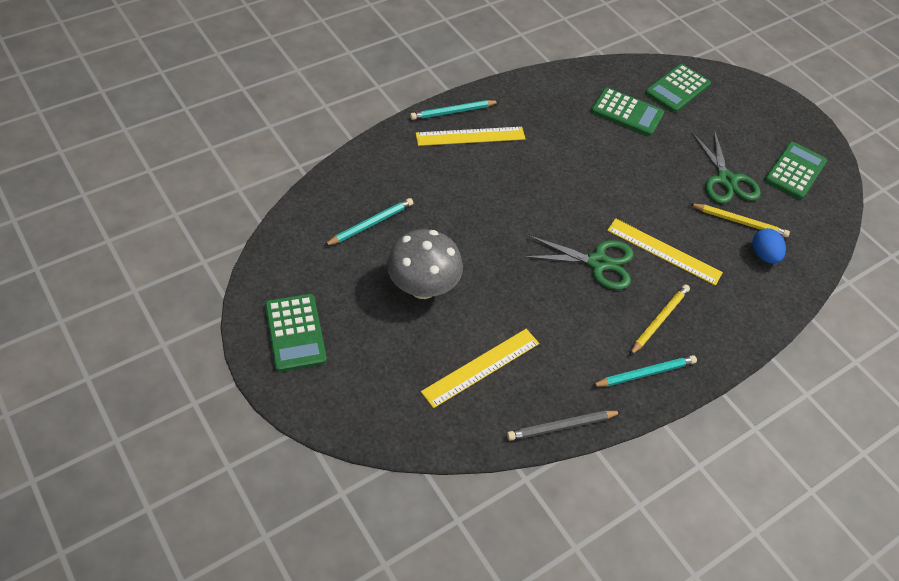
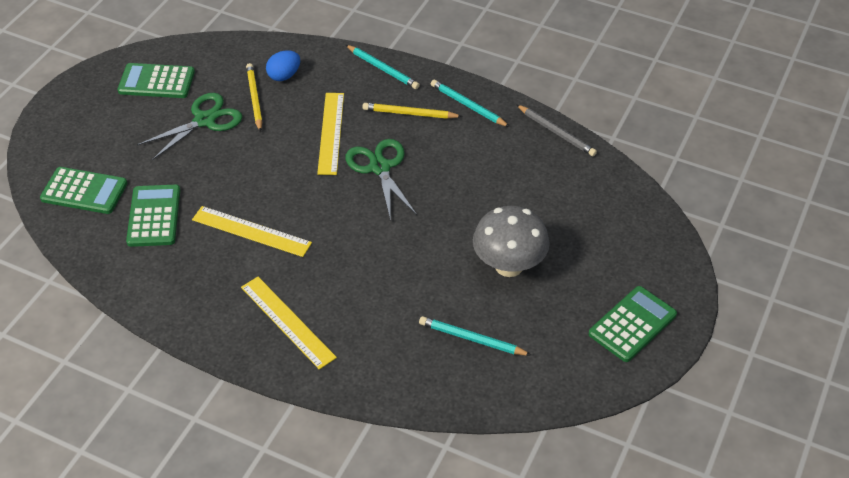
camera: 115 degrees left, 5 degrees down
turquoise pencil [410,100,500,120] -> turquoise pencil moved to [346,45,420,89]
yellow ruler [421,329,539,408] -> yellow ruler moved to [192,206,312,257]

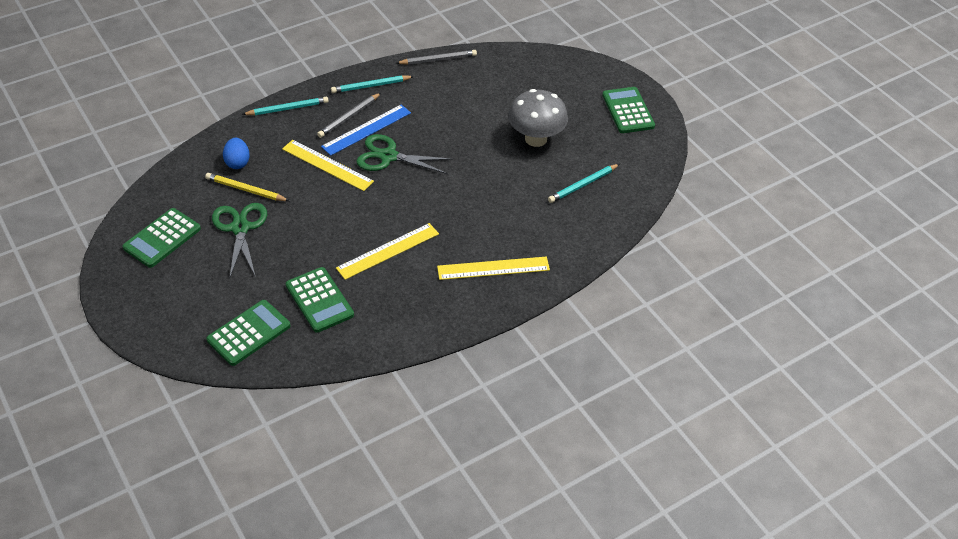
camera: 60 degrees left, 0 degrees up
green calculator [126,184,180,247] -> green calculator turned 150 degrees counterclockwise [286,267,354,333]
yellow pencil [362,103,463,119] -> grey pencil [317,93,381,138]
none -> blue ruler [321,104,411,156]

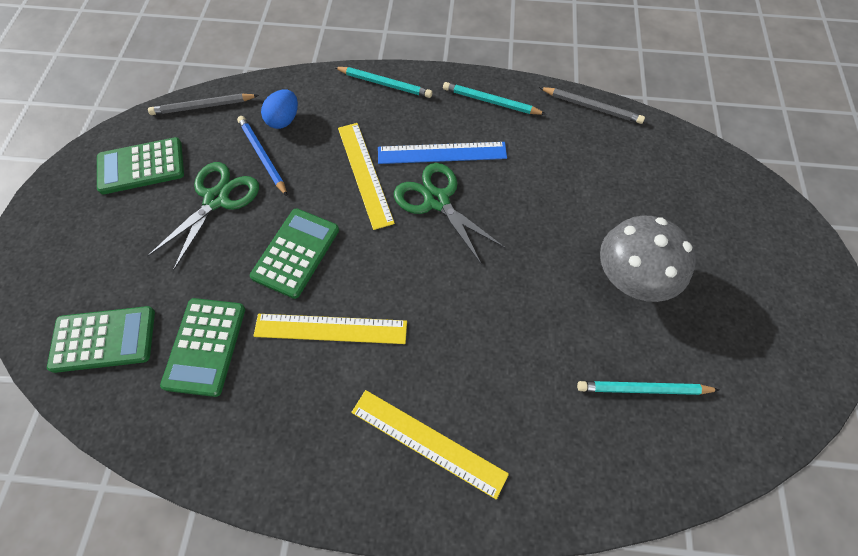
camera: 40 degrees right, 15 degrees up
yellow pencil [205,173,289,201] -> blue pencil [237,116,287,196]
grey pencil [317,93,381,138] -> grey pencil moved to [148,93,259,115]
green calculator [602,87,655,133] -> green calculator moved to [250,208,339,299]

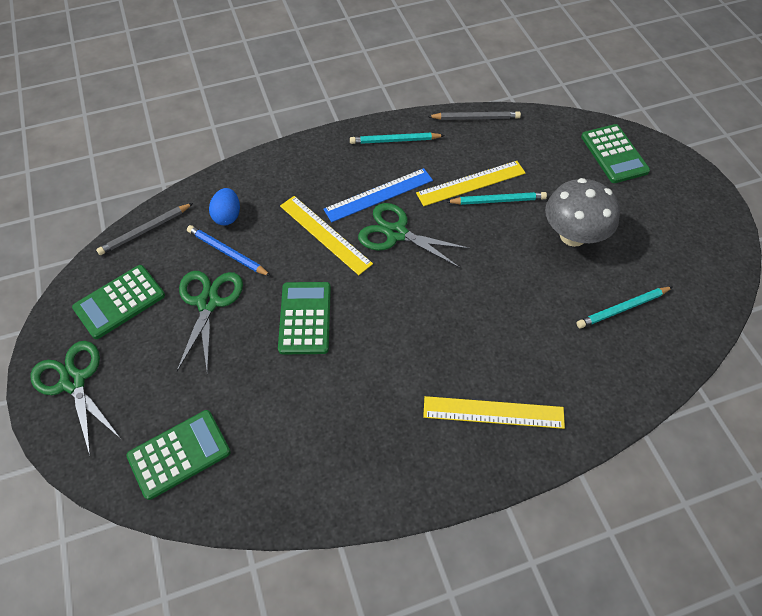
camera: 25 degrees left, 5 degrees down
green calculator [160,298,245,397] -> green calculator moved to [581,124,650,183]
yellow ruler [253,314,407,344] -> yellow ruler moved to [416,161,525,206]
turquoise pencil [334,67,432,98] -> turquoise pencil moved to [446,192,547,205]
none -> green scissors [30,341,121,455]

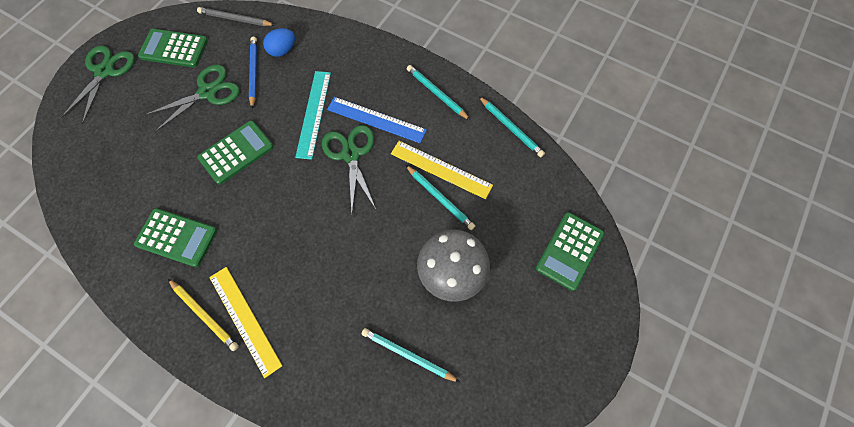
camera: 50 degrees right, 10 degrees up
green calculator [126,410,231,500] -> green calculator moved to [134,208,217,267]
yellow ruler [280,196,373,275] -> turquoise ruler [295,71,331,160]
grey pencil [427,111,521,120] -> turquoise pencil [479,97,545,157]
none -> yellow pencil [168,279,239,351]

